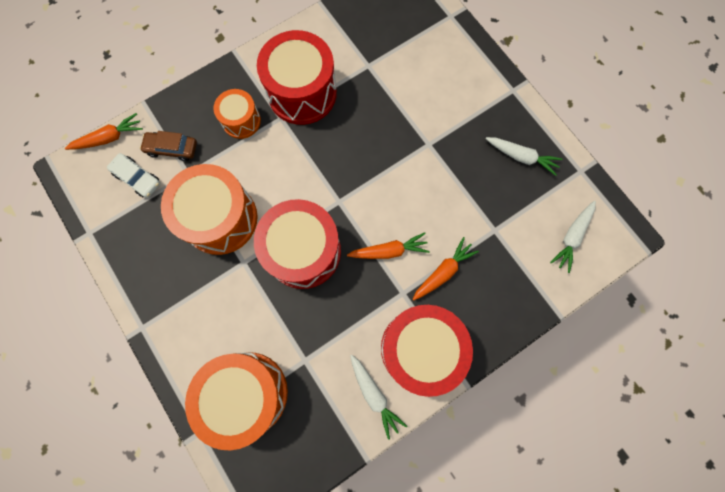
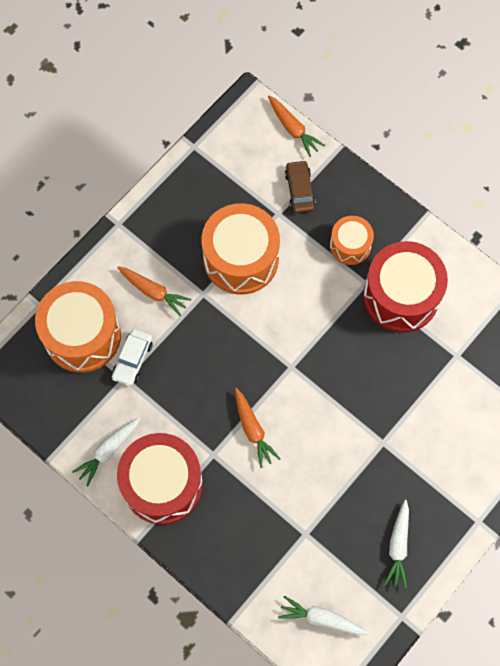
camera: 75 degrees right, 5 degrees down
white car [107,153,160,198] -> white car moved to [112,329,153,386]
red drum [254,199,341,289] -> none
orange carrot [413,237,479,300] -> orange carrot moved to [117,266,191,316]

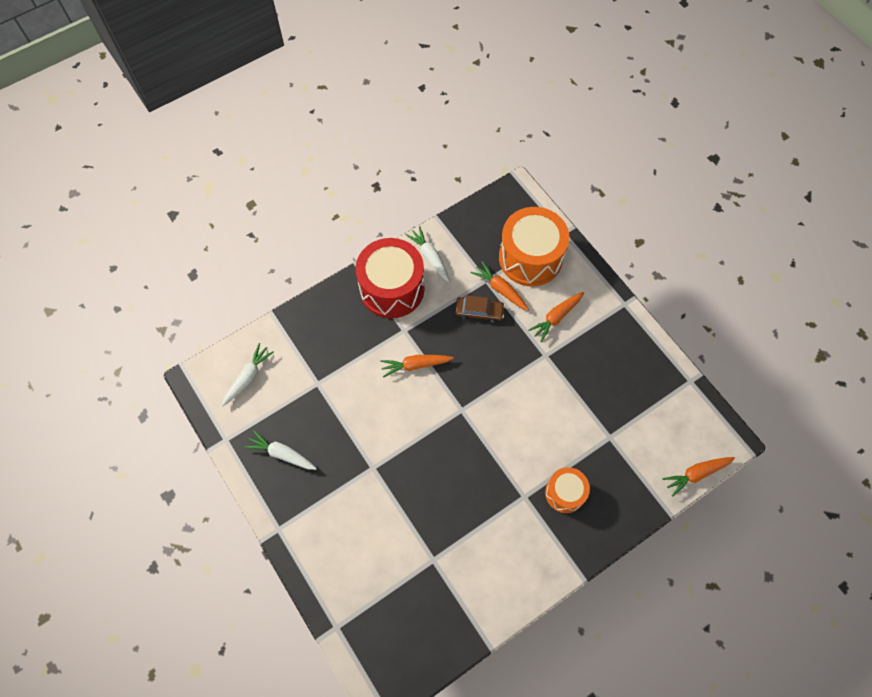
camera: 105 degrees right, 5 degrees down
white car [112,329,153,386] -> orange carrot [471,261,529,311]
orange drum [202,203,280,295] -> none
brown car [285,160,316,213] -> brown car moved to [455,295,505,323]
red drum [363,241,448,333] -> none

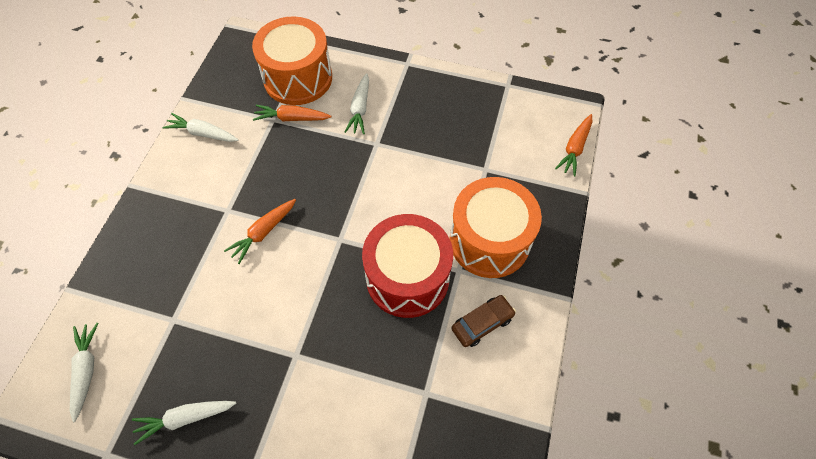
camera: 40 degrees left, 5 degrees down
red drum [356,238,425,318] -> red drum moved to [362,214,453,318]
brown car [455,295,505,323] -> brown car moved to [451,295,516,347]
orange carrot [528,292,584,342] -> white carrot [345,73,369,134]
orange drum [545,467,590,513] -> orange drum [449,177,542,278], size x1.82

